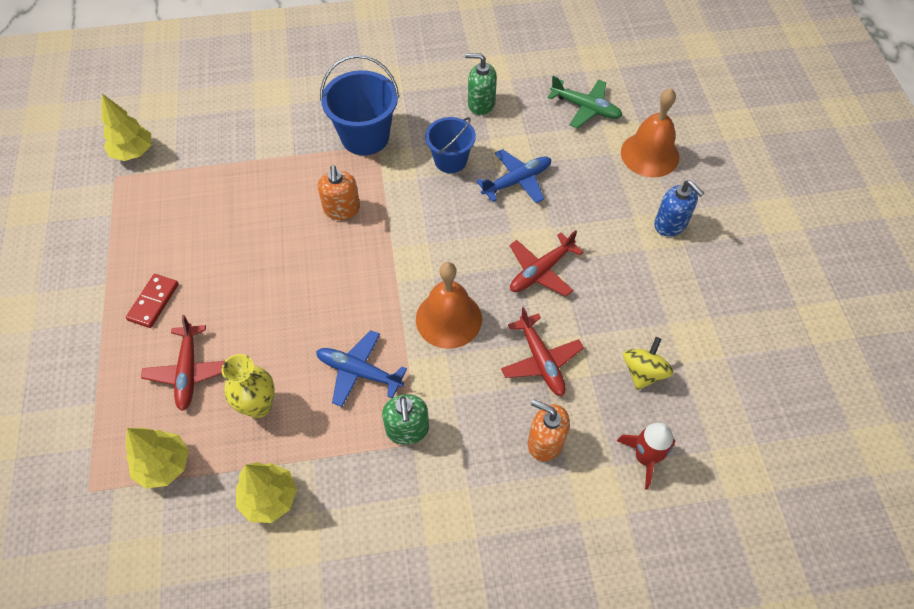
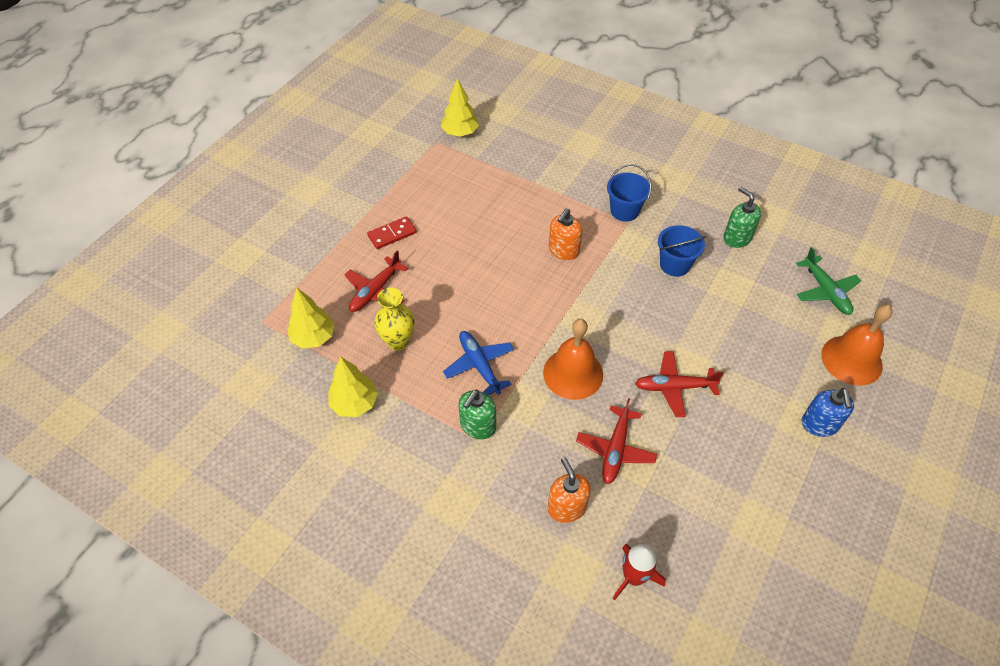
camera: 40 degrees right, 5 degrees down
blue bucket [320,55,399,155] -> blue bucket [607,164,652,222], size x0.66
blue plane [476,149,551,203] -> none
yellow spinning top [623,337,674,390] -> none

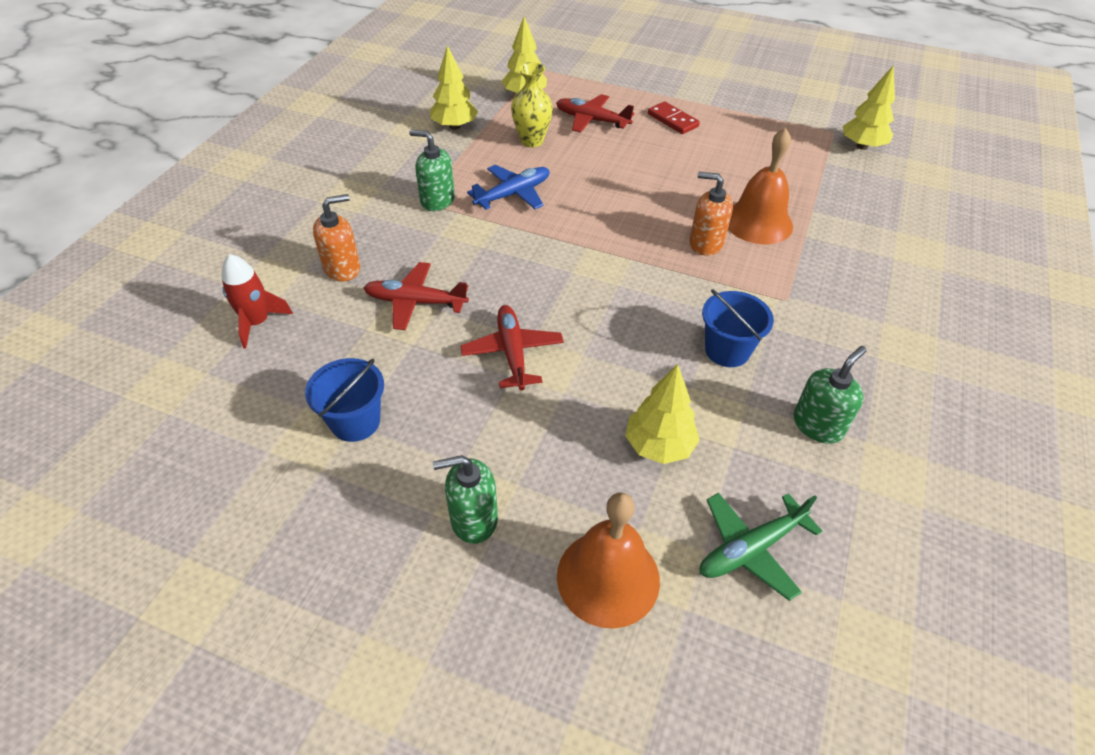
camera: 80 degrees right, 5 degrees down
orange bell [543,319,603,400] -> orange bell moved to [728,128,793,244]
blue bucket [607,164,652,222] -> blue bucket moved to [305,358,384,442]
blue soap dispenser [801,388,854,437] -> green soap dispenser [433,455,498,544]
none -> yellow tree [625,364,700,464]

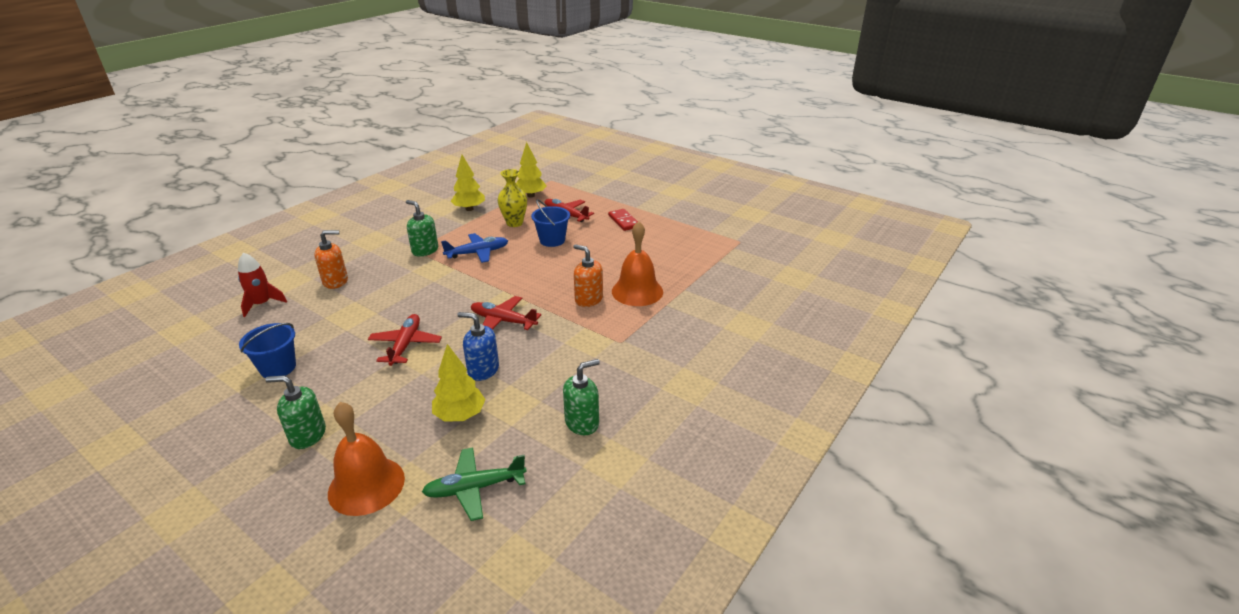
camera: 15 degrees right, 15 degrees down
red plane [364,262,469,330] -> red plane moved to [471,296,541,330]
blue bucket [702,289,774,367] -> blue bucket moved to [531,199,570,247]
yellow tree [843,65,895,150] -> none
none -> blue soap dispenser [458,312,499,381]

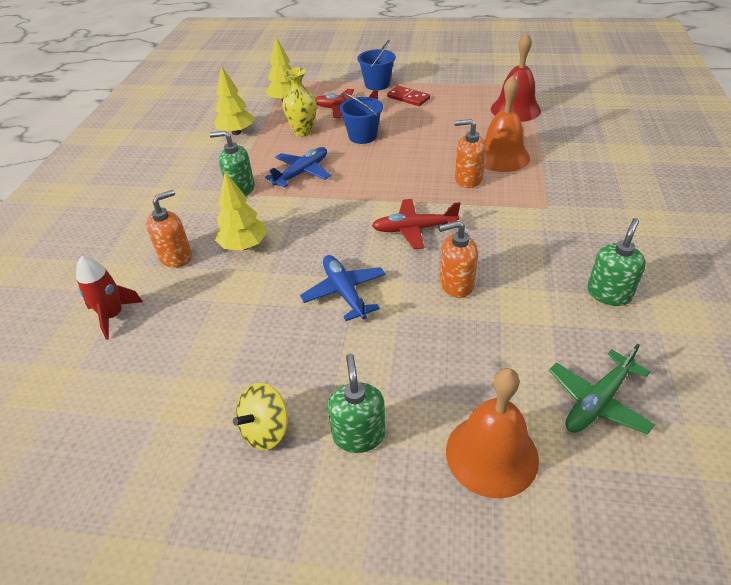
camera: 25 degrees left, 10 degrees up
blue bucket [239,323,296,378] -> blue bucket moved to [357,40,396,90]
green soap dispenser [265,375,326,449] -> green soap dispenser turned 105 degrees clockwise [328,354,386,453]
red plane [368,314,442,366] -> blue plane [300,255,385,321]
yellow tree [432,344,486,422] -> yellow tree moved to [215,172,267,250]
blue soap dispenser [458,312,499,381] -> orange soap dispenser [438,221,478,298]
none -> yellow spinning top [233,383,288,450]
none -> red bell [491,33,541,122]

